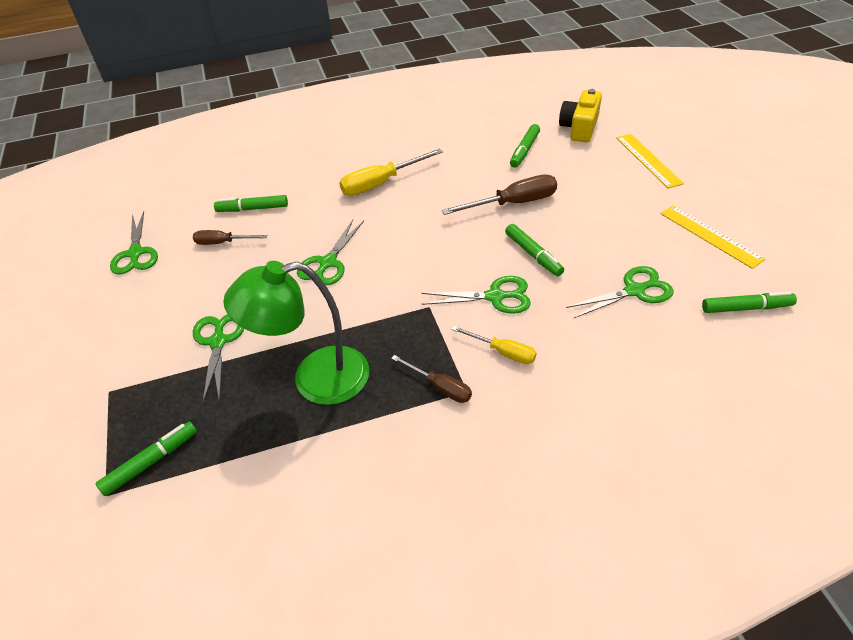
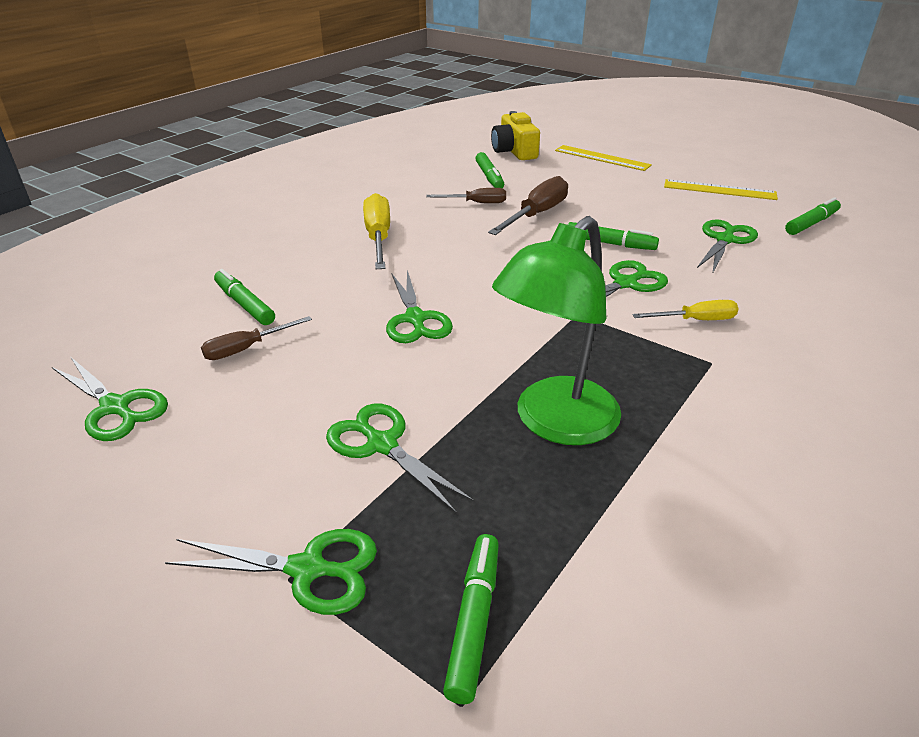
camera: 40 degrees left, 10 degrees down
green marker [214,195,288,212] -> green marker turned 90 degrees clockwise [214,269,275,325]
yellow screwdriver [339,148,443,196] -> yellow screwdriver turned 150 degrees clockwise [363,193,390,269]
brown screwdriver [391,355,472,403] -> brown screwdriver moved to [426,188,506,203]
none -> green scissors [165,529,377,615]

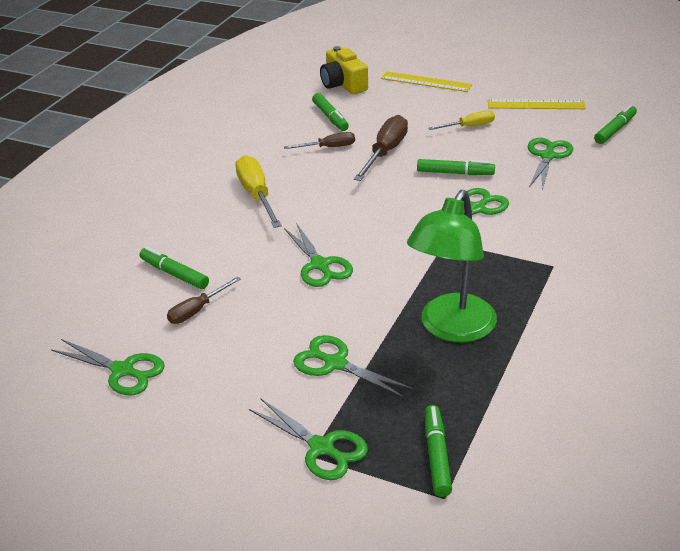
camera: 10 degrees left, 0 degrees up
green scissors [165,529,377,615] -> green scissors turned 45 degrees clockwise [249,399,368,480]
yellow screwdriver [633,300,738,320] -> yellow screwdriver moved to [428,110,495,130]

